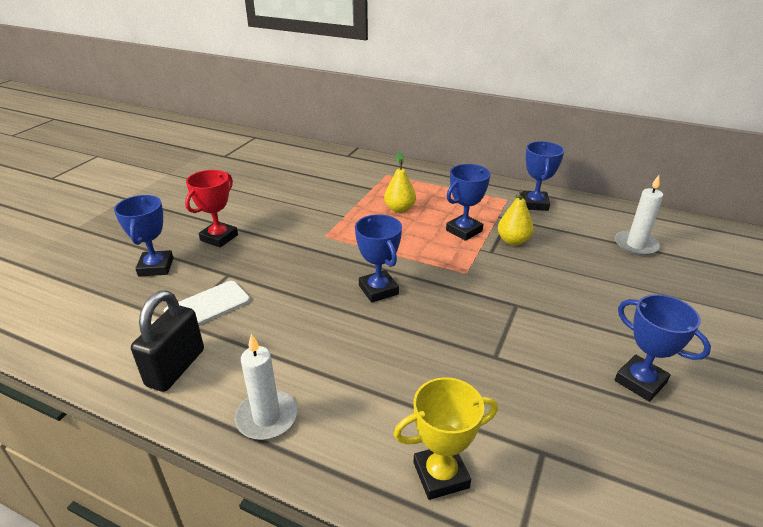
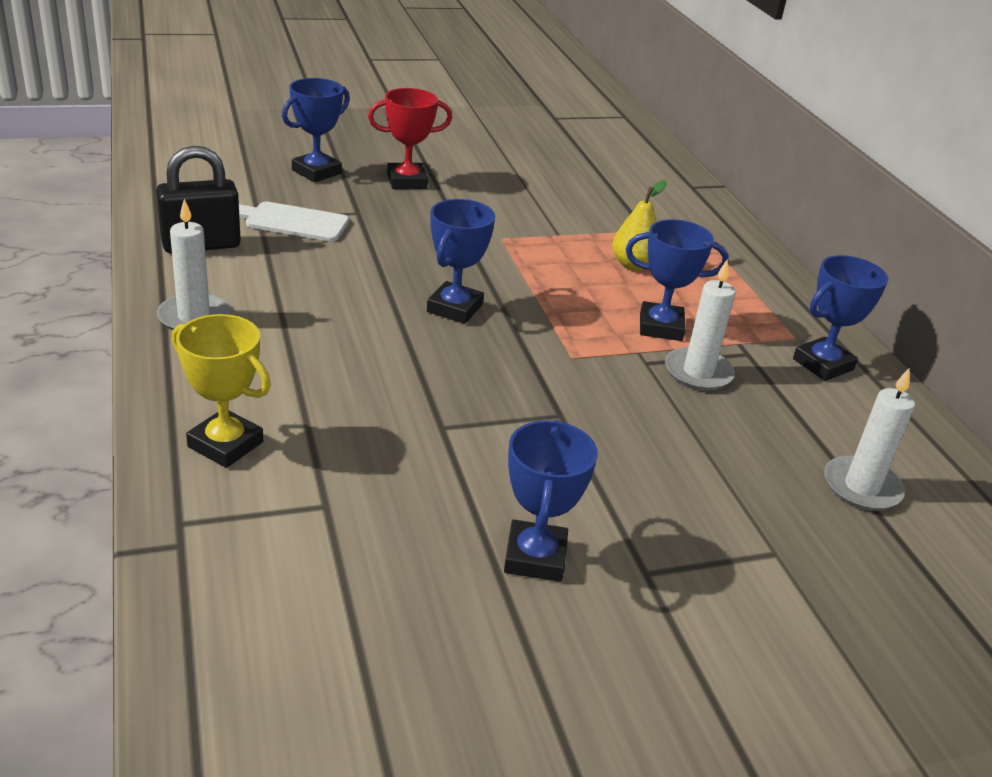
camera: 45 degrees right, 0 degrees up
yellow pear [498,190,534,245] -> white candle [665,260,736,391]

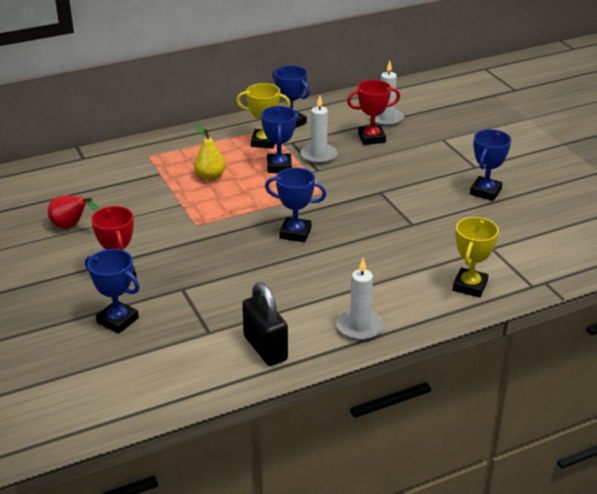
camera: 95 degrees left, 0 degrees up
white cutting board [239,202,349,242] -> none
blue trophy [504,420,598,582] -> blue trophy turned 60 degrees counterclockwise [470,129,511,201]
none -> red pear [48,195,100,229]
none -> yellow trophy [236,83,291,149]
none -> red trophy [347,80,400,145]

